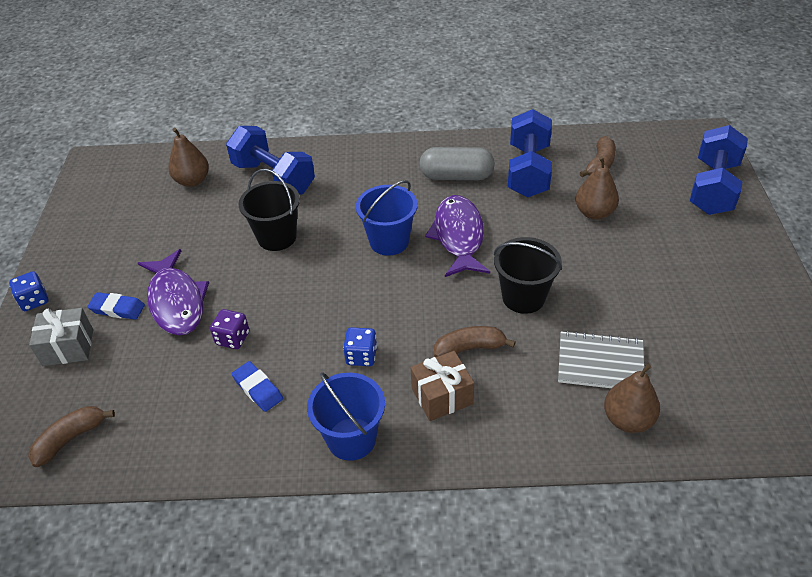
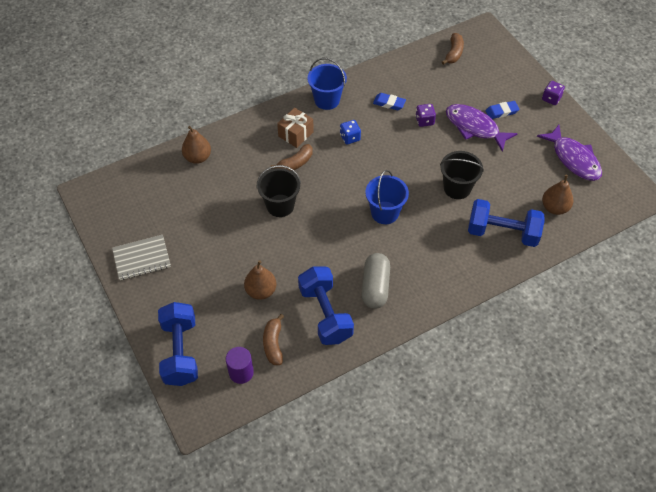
camera: 150 degrees right, 10 degrees up
blue dice [9,271,49,311] -> purple dice [542,81,565,105]
grey gift [29,308,93,366] -> none
grey capsule [419,147,495,180] -> grey capsule turned 60 degrees counterclockwise [362,253,390,309]
purple fish [425,195,490,277] -> purple fish moved to [537,125,602,181]
grey notebook [558,331,644,388] -> grey notebook moved to [112,235,171,280]
none -> purple cylinder [226,347,254,384]

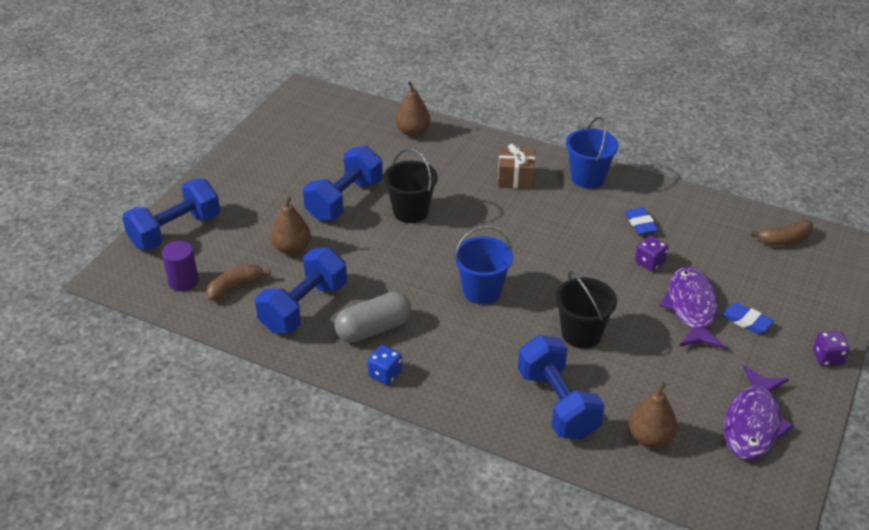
camera: 55 degrees right, 15 degrees down
grey notebook [112,235,171,280] -> none
brown banana [270,144,312,171] -> none
blue dice [340,120,361,145] -> blue dice moved to [367,345,402,385]
none -> blue dumbbell [303,146,383,221]

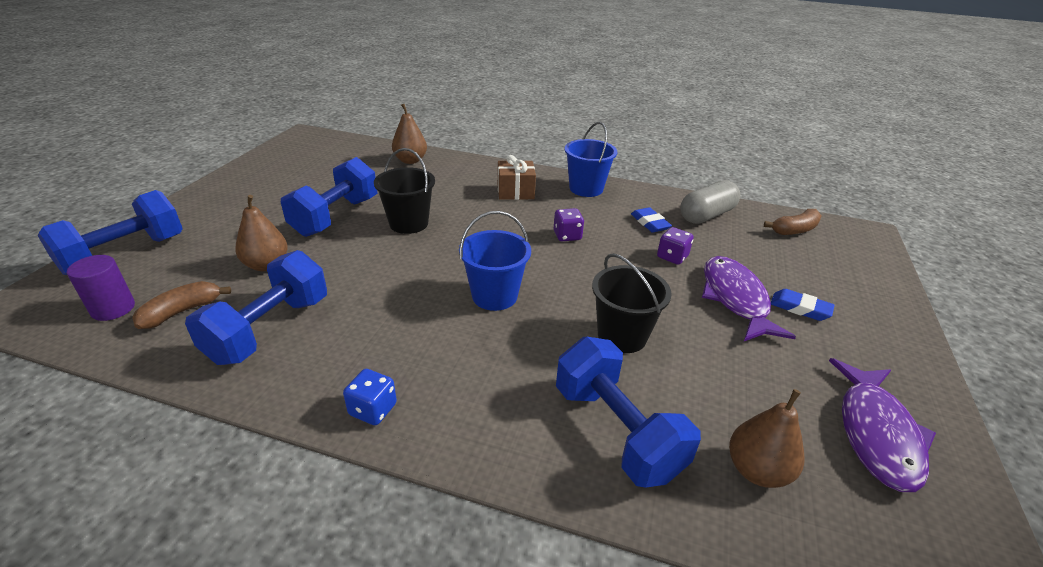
camera: 10 degrees left, 5 degrees down
grey capsule [335,292,411,343] -> grey capsule moved to [680,180,740,224]
purple dice [813,331,850,366] -> purple dice moved to [554,208,584,241]

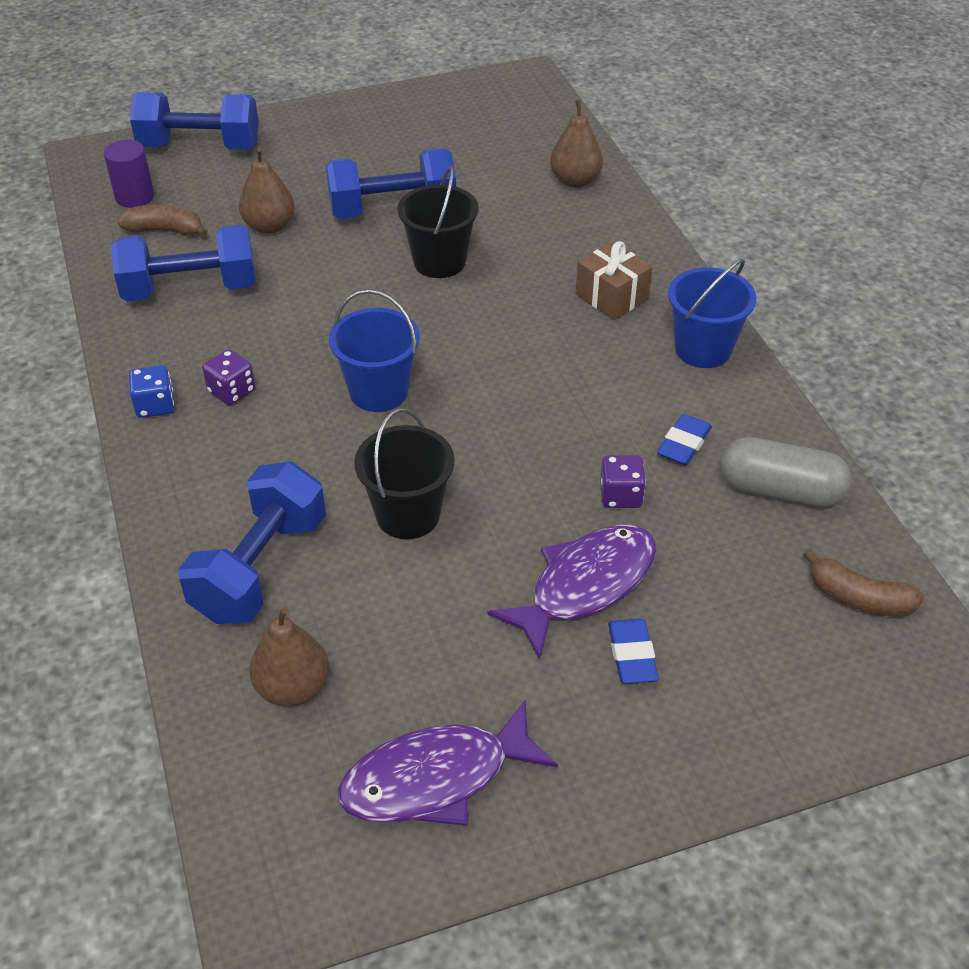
camera: 55 degrees right, 10 degrees up
purple dice [554,208,584,241] -> purple dice moved to [202,349,255,405]

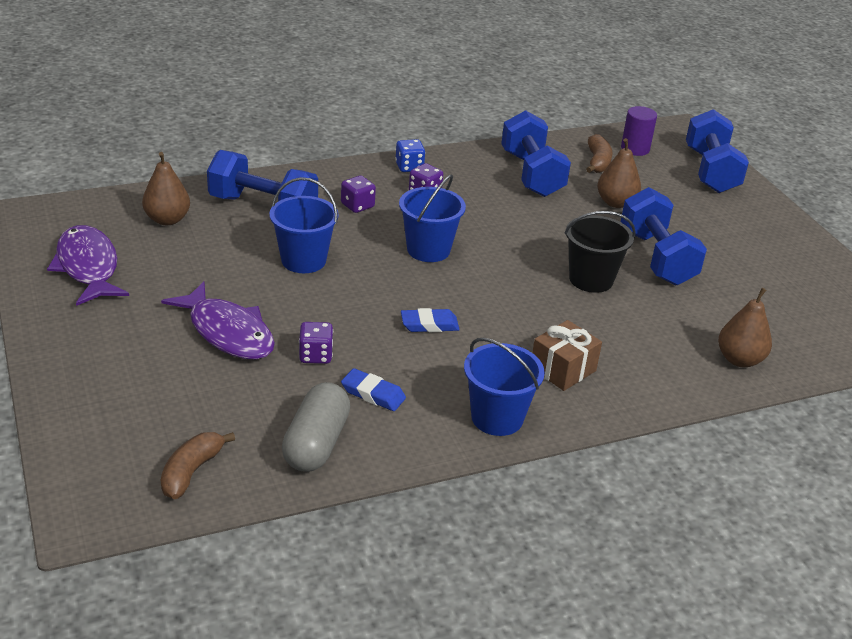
camera: 85 degrees right, 10 degrees down
black bucket [354,408,455,539] -> blue bucket [269,177,339,273]
blue eraser [608,619,659,684] -> blue eraser moved to [401,308,460,332]
none -> purple dice [341,175,376,213]

